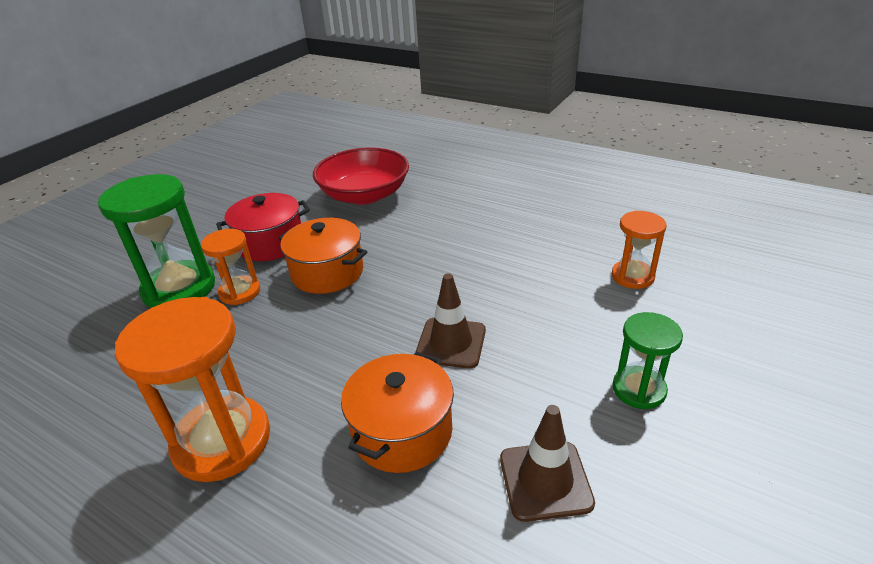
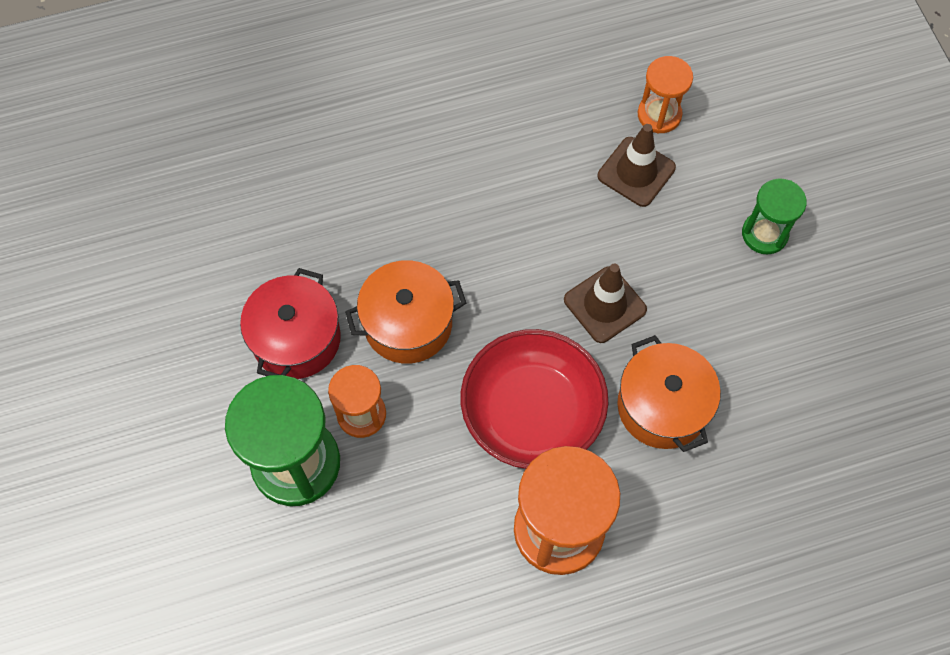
camera: 50 degrees left, 30 degrees up
red bowl [313,147,409,205] -> red bowl moved to [461,329,608,469]
brown traffic cone [500,405,595,522] -> brown traffic cone moved to [598,124,676,207]

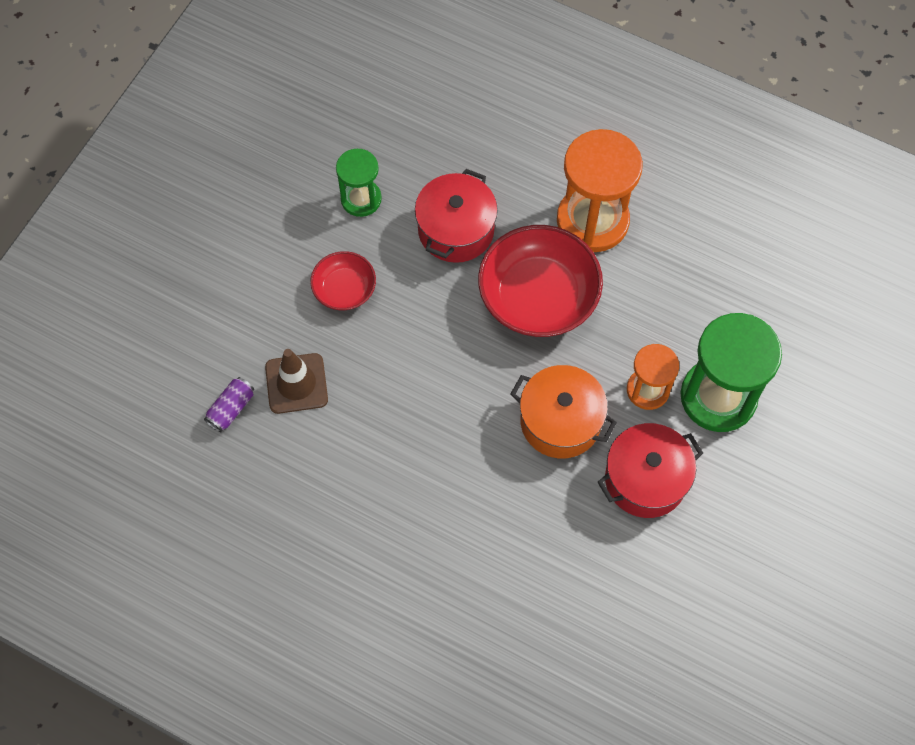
camera: 135 degrees left, 0 degrees up
brown traffic cone [564,264,647,343] -> none
orange pot [617,335,721,452] -> red pot [415,169,498,263]
orange hourglass [638,56,693,134] -> purple can [204,377,254,432]
green hourglass [742,178,807,254] -> green hourglass moved to [336,149,382,217]
none -> red bowl [310,251,376,310]

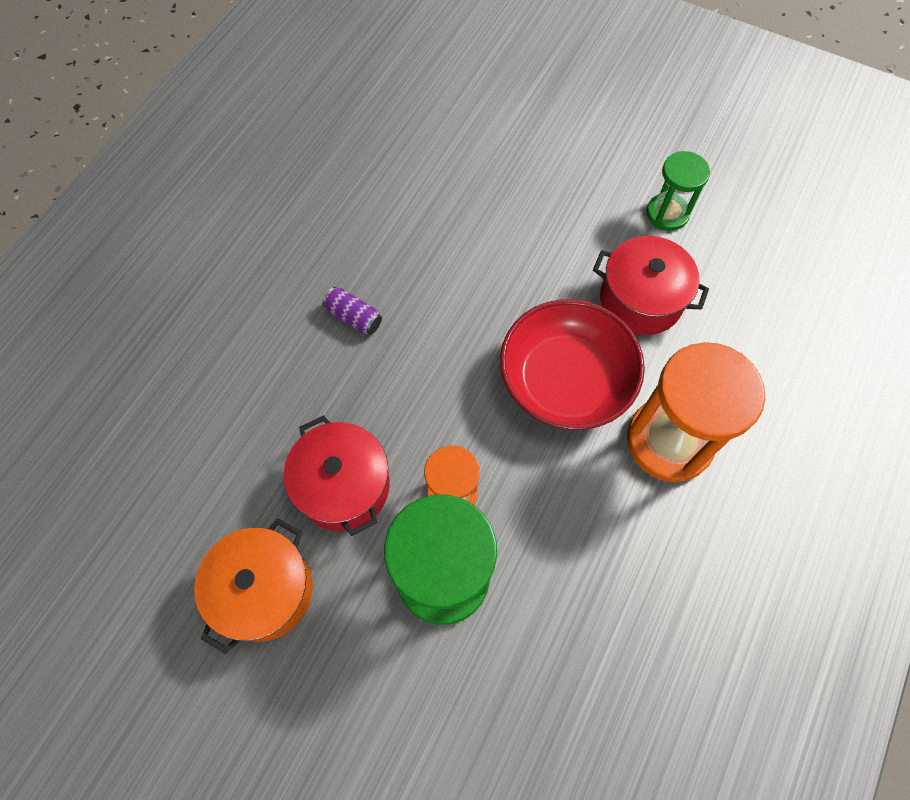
camera: 90 degrees right, 0 degrees up
purple can [204,377,254,432] -> purple can moved to [323,287,382,334]
brown traffic cone [265,349,328,414] -> none
red bowl [310,251,376,310] -> none
orange pot [510,365,617,458] -> orange pot moved to [194,518,313,654]

